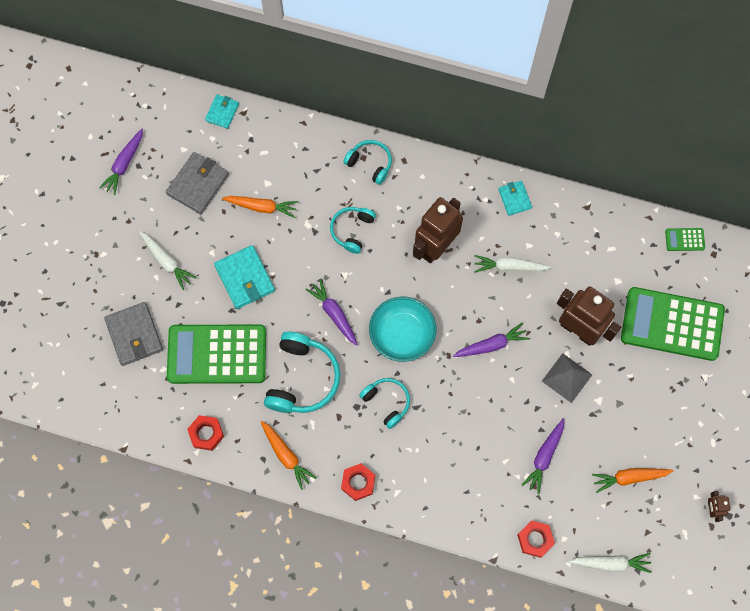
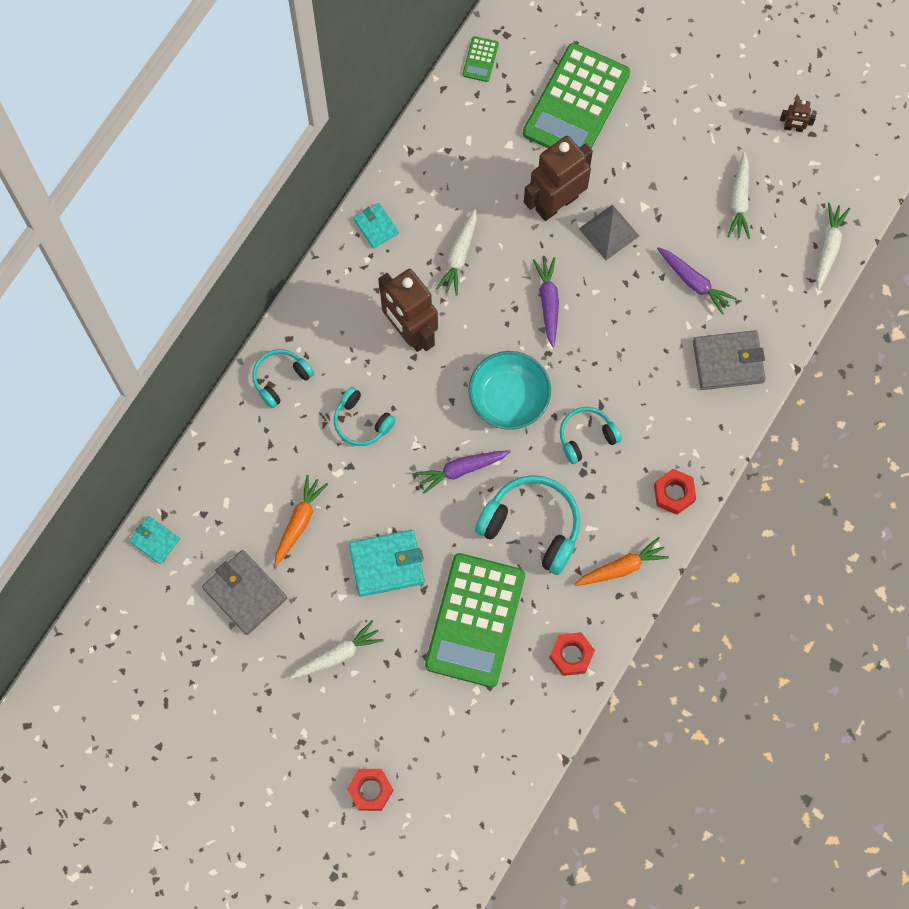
camera: 75 degrees left, 0 degrees up
purple carrot [99,129,143,195] -> none
grey wallet [104,302,163,366] -> grey wallet moved to [693,330,766,390]
turquoise wallet [498,181,532,216] -> turquoise wallet turned 60 degrees clockwise [354,203,399,249]
red nut [517,520,555,558] -> red nut moved to [347,769,394,811]
orange carrot [592,468,673,493] -> white carrot [727,152,750,239]

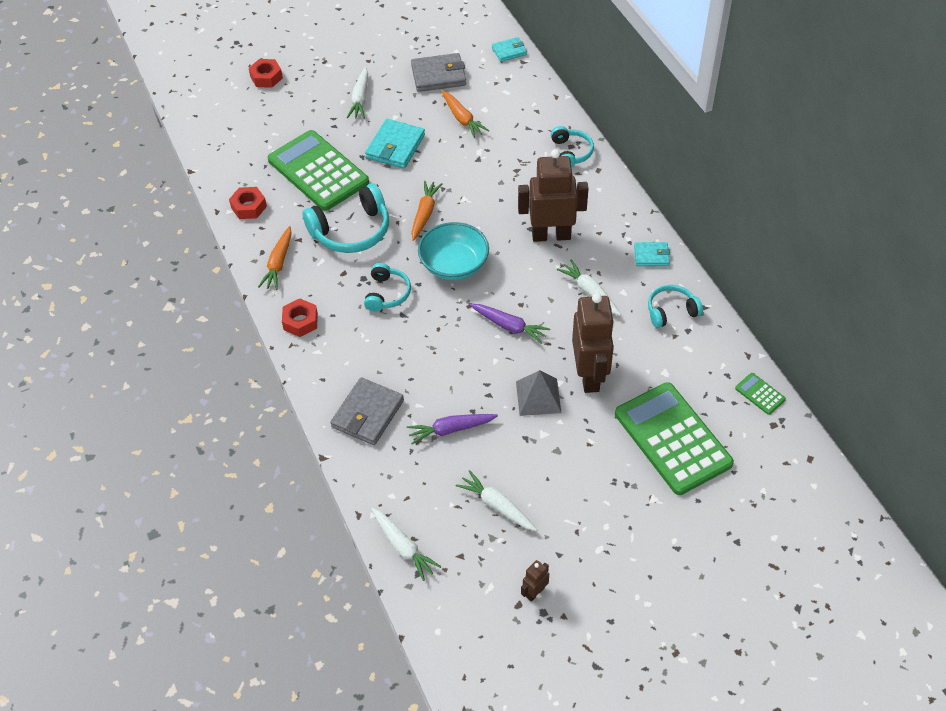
camera: 125 degrees right, 20 degrees down
turquoise headphones [334,387,396,446] -> turquoise headphones moved to [648,285,703,328]
purple carrot [416,450,511,494] -> orange carrot [411,180,443,241]

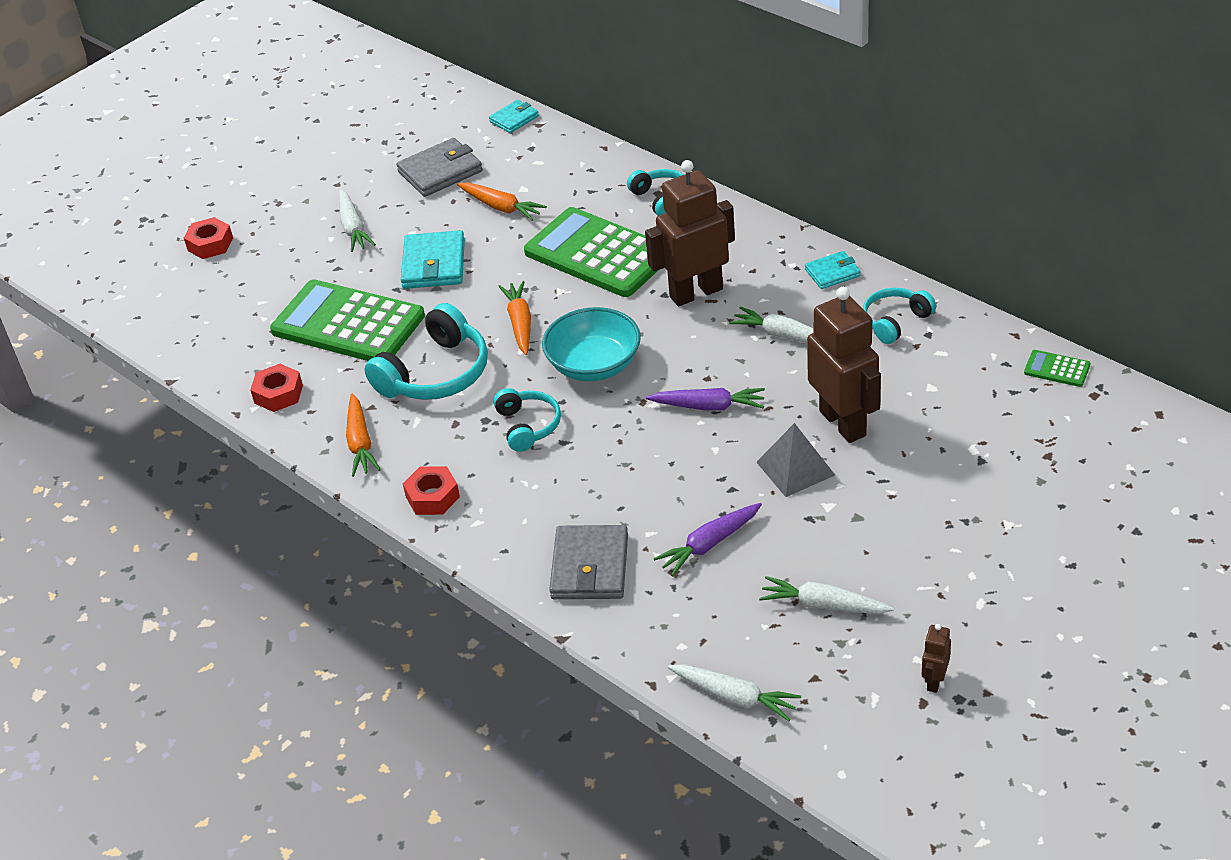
camera: 20 degrees left, 10 degrees down
green calculator [615,382,734,495] -> green calculator moved to [524,207,658,297]

